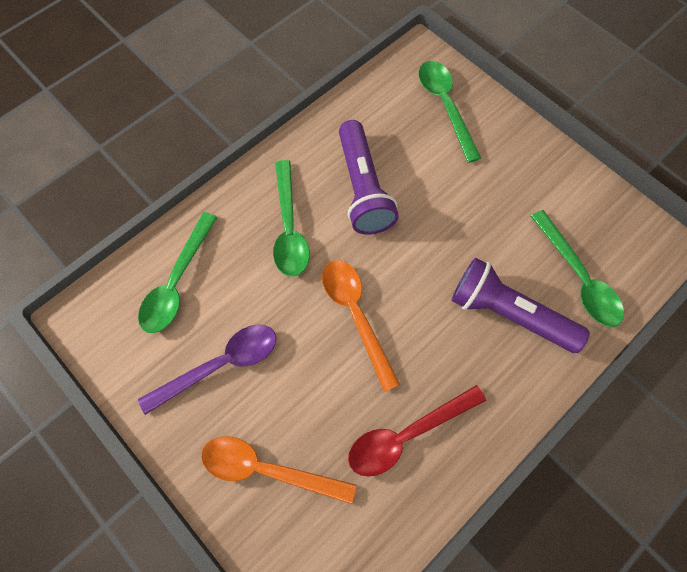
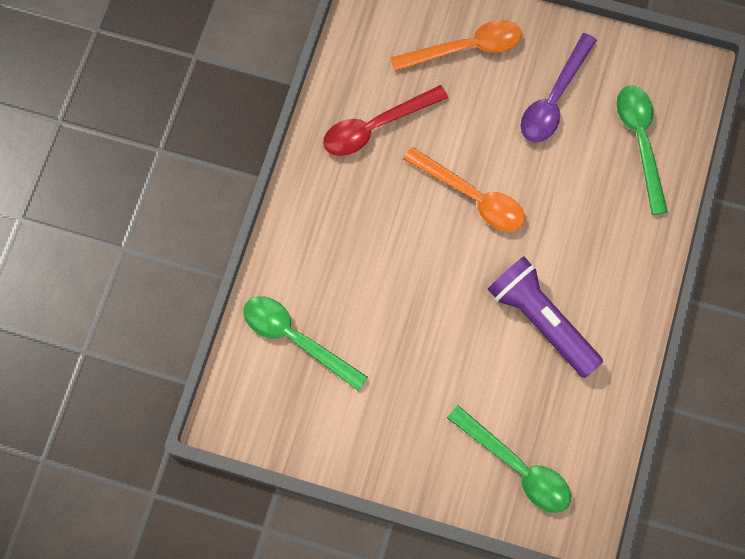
camera: 150 degrees right, 5 degrees up
green spoon [273,160,310,277] -> none
red spoon [348,385,486,477] -> red spoon turned 150 degrees counterclockwise [323,85,448,156]
purple flashlight [451,257,590,353] -> none

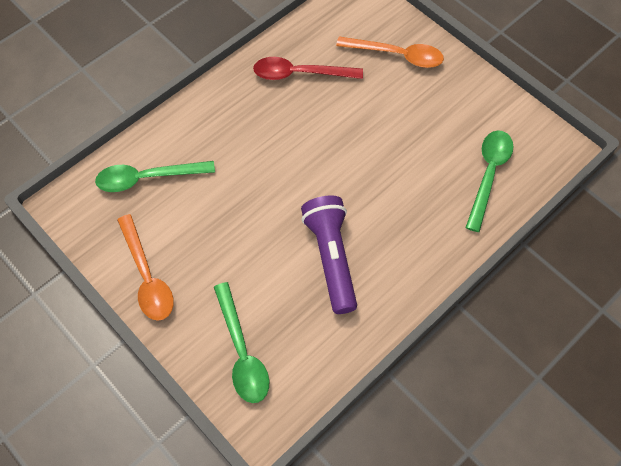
camera: 30 degrees right, 10 degrees down
green spoon [243,296,368,391] -> green spoon turned 75 degrees counterclockwise [95,161,215,192]
orange spoon [403,147,525,232] -> orange spoon moved to [117,214,174,321]
purple spoon [520,33,597,143] -> none

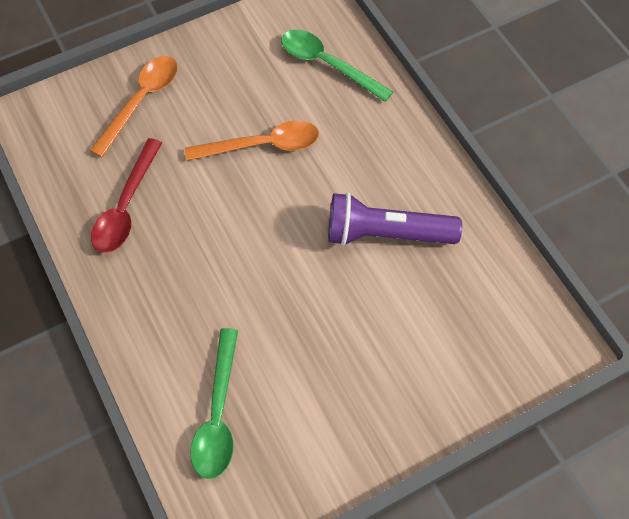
camera: 75 degrees left, 0 degrees up
orange spoon [117,214,174,321] -> orange spoon moved to [185,120,319,161]
green spoon [214,282,269,403] -> none

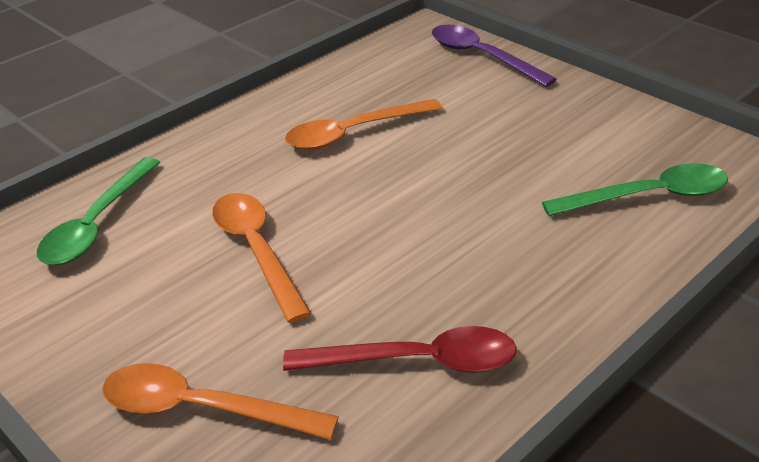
camera: 105 degrees left, 25 degrees down
purple flashlight [328,193,462,246] -> orange spoon [285,99,443,150]
none -> purple spoon [432,25,557,87]

